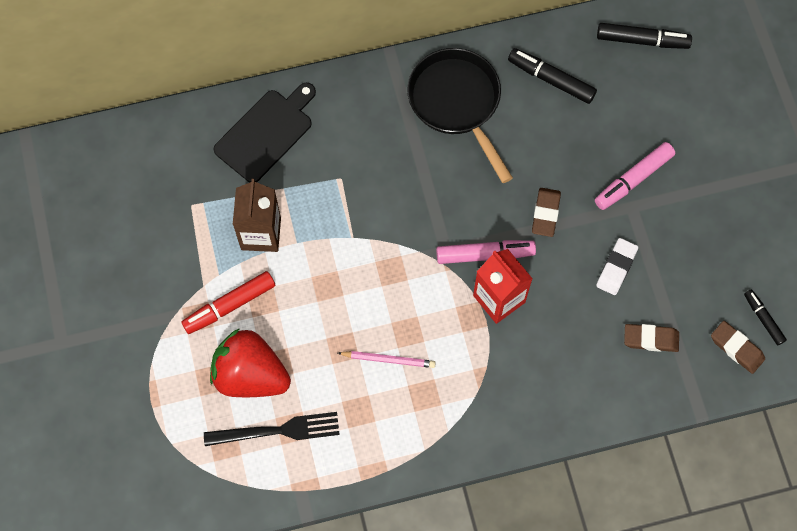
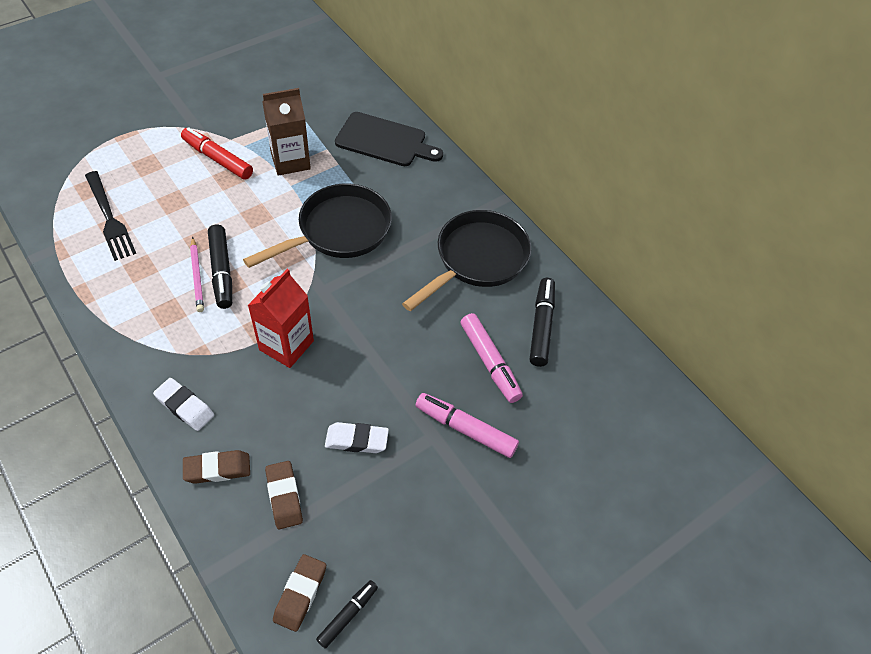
camera: 65 degrees right, 15 degrees down
red strawberry [210,328,291,397] -> none
pink marker [436,240,536,264] -> pink marker moved to [461,313,523,403]
brown eraser [532,188,561,237] -> brown eraser moved to [183,450,250,484]
black marker [597,23,692,49] -> black marker moved to [208,224,232,309]
none -> white eraser [153,378,214,431]
none -> black pan [243,184,392,268]

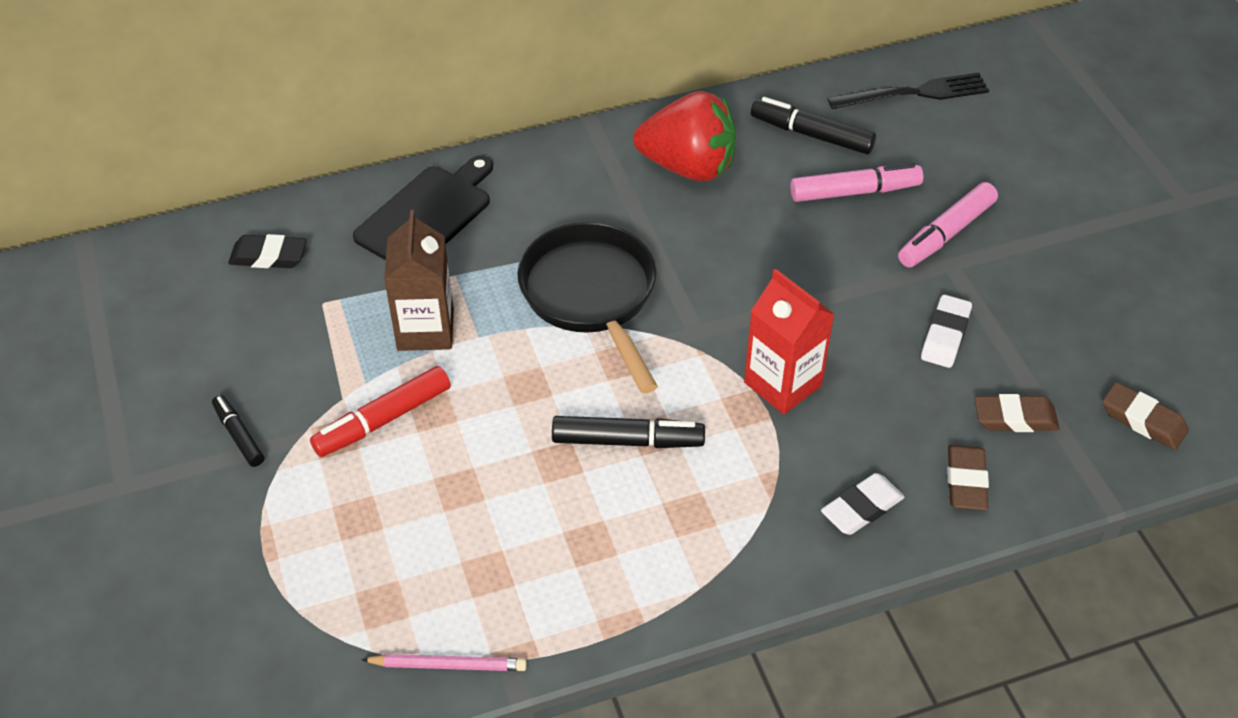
camera: 70 degrees left, 5 degrees down
black fork [85,171,136,261] -> black fork moved to [828,73,989,109]
pink pencil [190,237,204,312] -> pink pencil moved to [361,654,527,671]
black marker [316,580,378,649] -> black marker moved to [212,395,264,467]
black pan [402,210,531,311] -> red strawberry [633,91,736,181]
none -> black eraser [228,234,307,268]

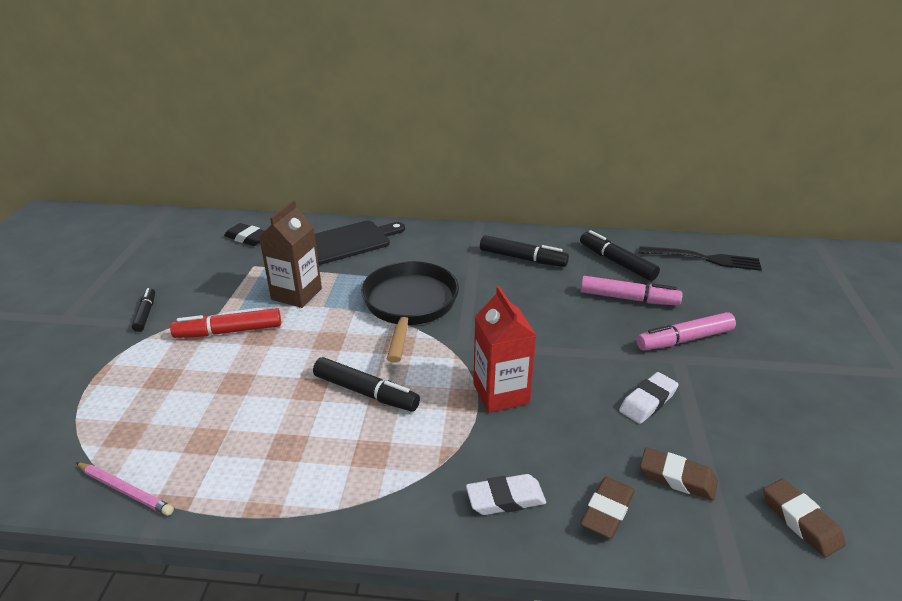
camera: 25 degrees right, 15 degrees down
red strawberry [633,91,736,181] -> black marker [480,235,569,267]

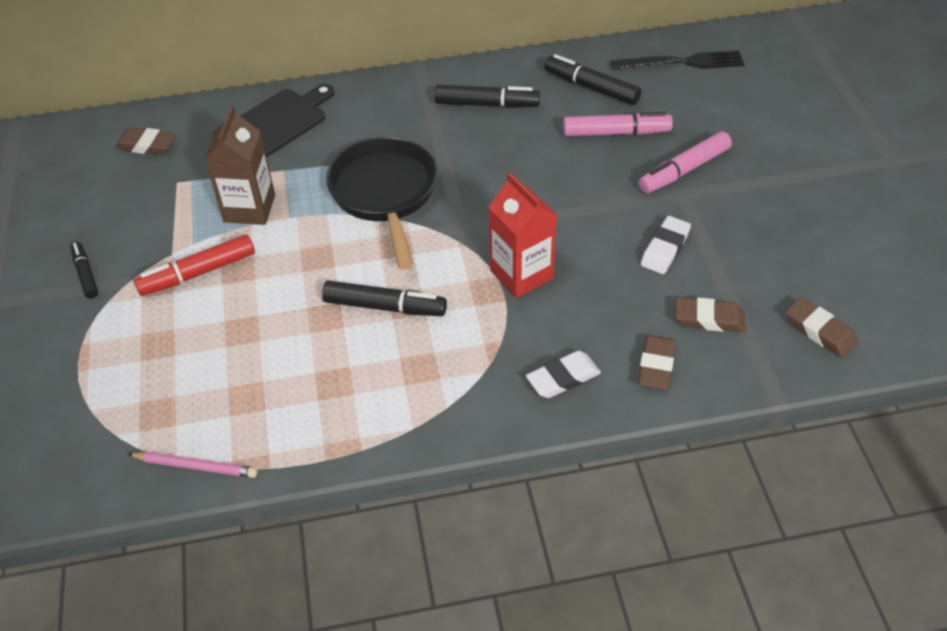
camera: 15 degrees left, 15 degrees up
black eraser [224,223,265,246] -> brown eraser [115,127,176,155]

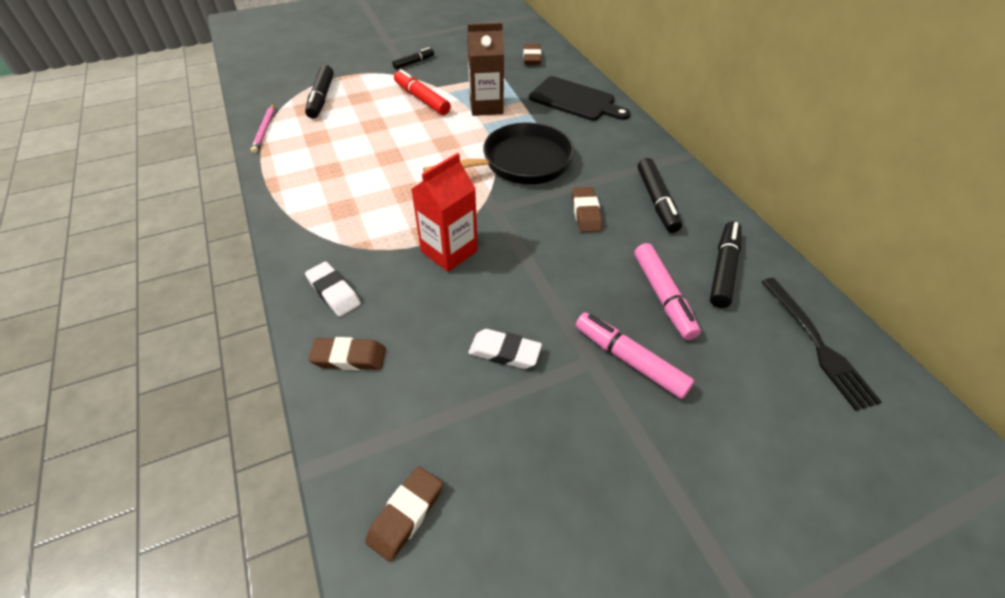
camera: 75 degrees right, 0 degrees up
black marker [322,281,447,316] -> black marker moved to [305,65,334,119]
brown eraser [675,297,745,332] -> brown eraser moved to [572,187,602,232]

